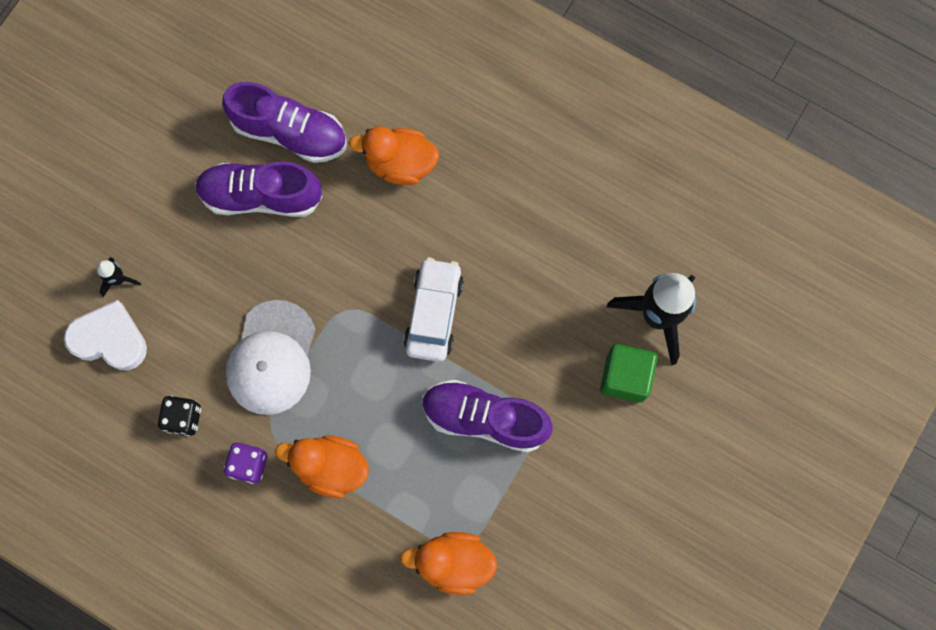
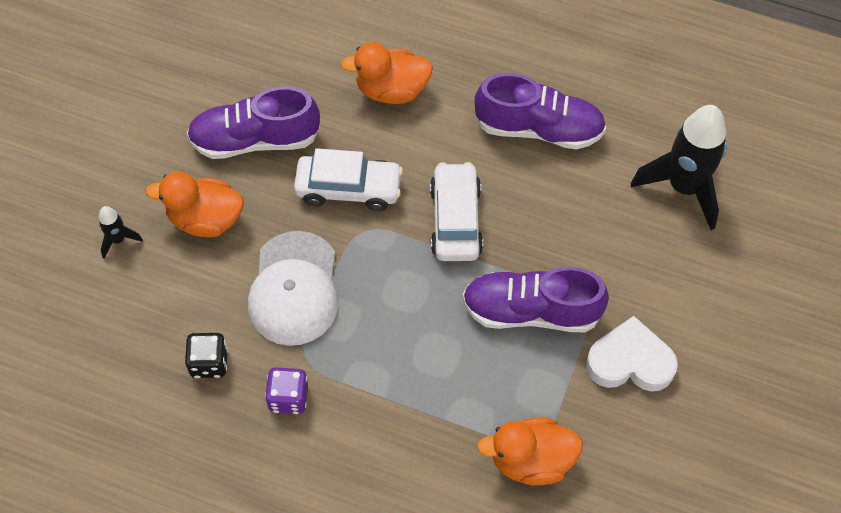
camera: 10 degrees left, 15 degrees down
white heart [64,300,147,371] -> white heart moved to [586,316,678,392]
purple shoe [222,82,347,163] -> purple shoe moved to [474,73,606,149]
orange duck [275,436,369,498] -> orange duck moved to [145,172,244,237]
green cube [600,344,658,403] -> none
none -> white car [294,148,403,211]

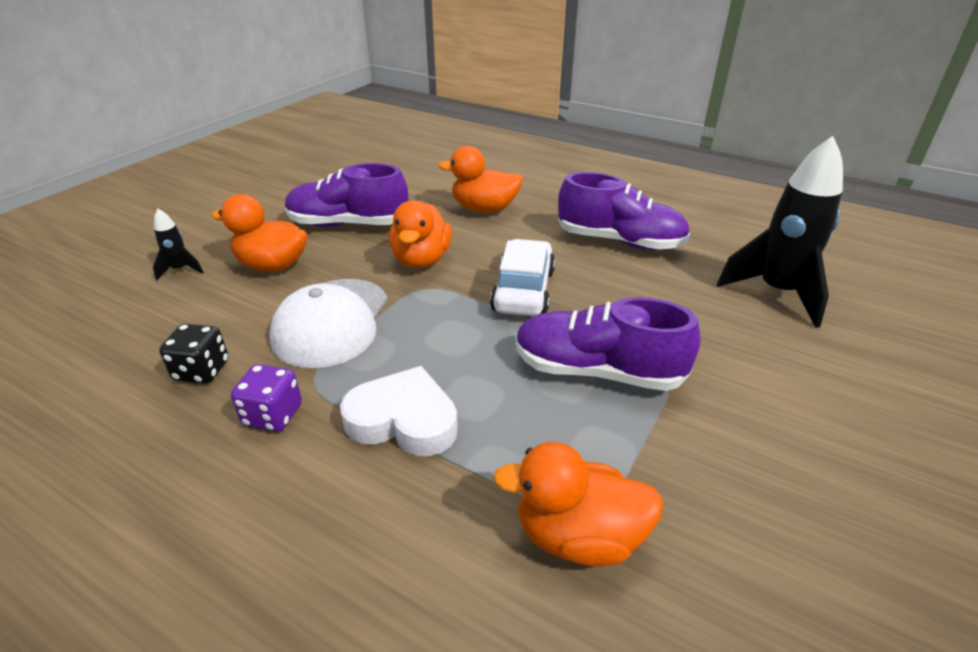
camera: 10 degrees right, 25 degrees down
white car [294,148,403,211] -> orange duck [389,200,452,268]
white heart [586,316,678,392] -> white heart moved to [340,366,458,456]

